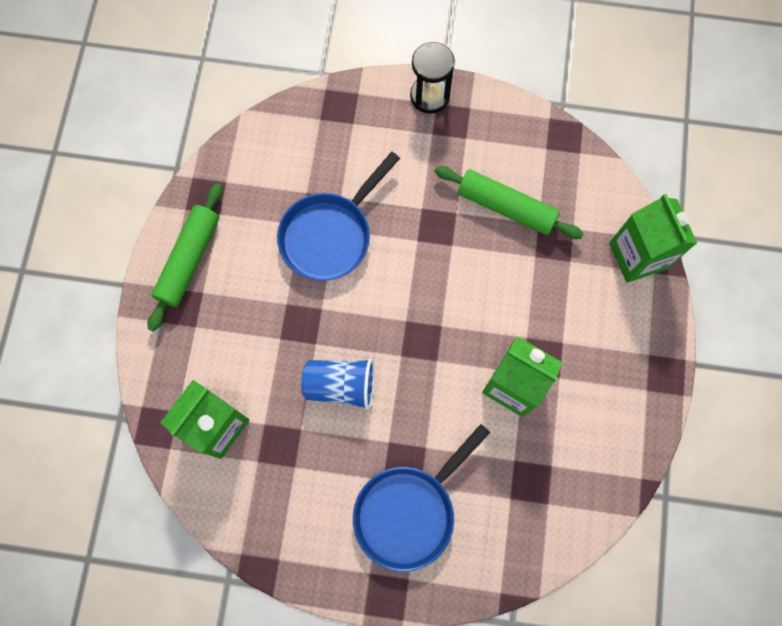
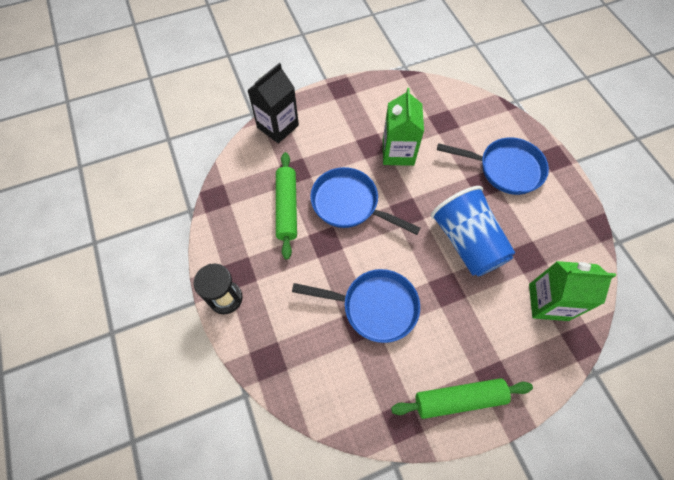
camera: 120 degrees left, 10 degrees down
blue cup [301,358,374,410] -> blue cup [431,186,515,277], size x1.54
green carton [609,194,697,283] -> black carton [247,63,299,144]
none -> blue pan [310,167,421,235]

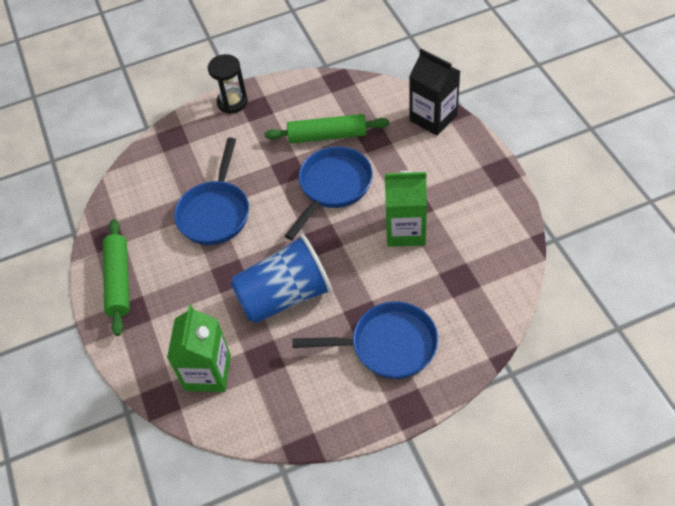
camera: 95 degrees right, 10 degrees down
blue pan [437,137,549,195] -> blue pan turned 105 degrees counterclockwise [292,302,438,379]

